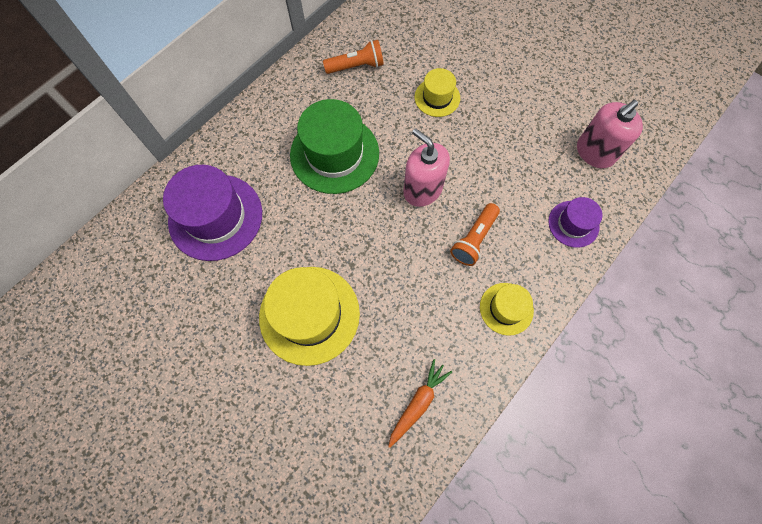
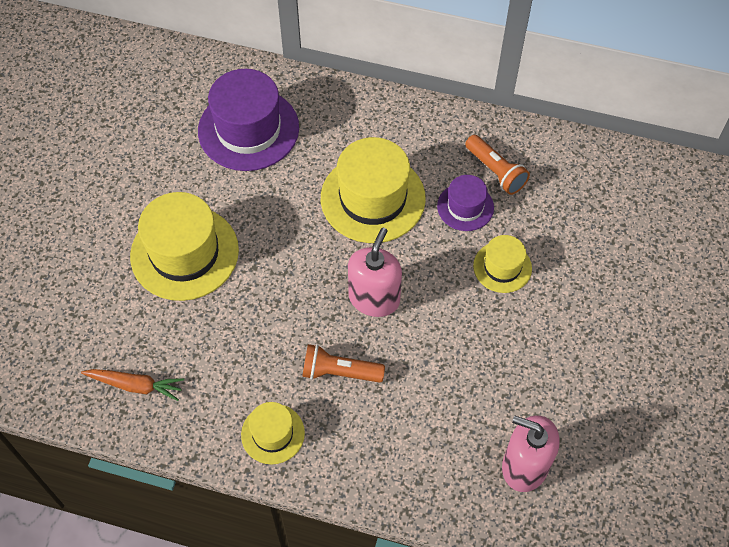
camera: 65 degrees right, 10 degrees down
green hat [290,99,379,194] -> yellow hat [321,137,426,243]
purple hat [548,197,602,248] -> purple hat moved to [437,175,494,231]

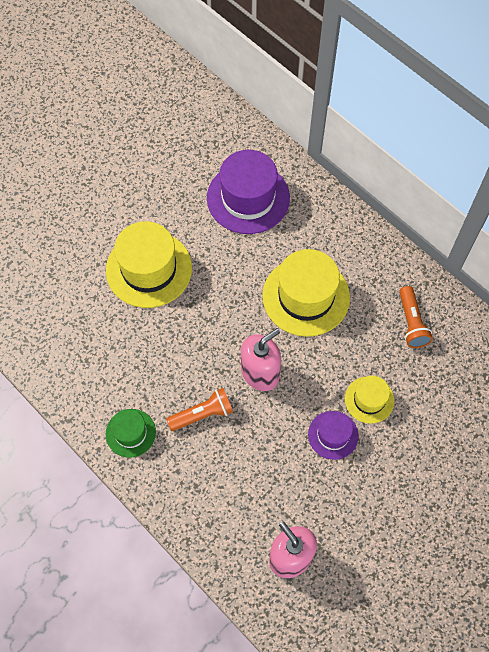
camera: 30 degrees right, 5 degrees up
orange carrot [81,369,184,401] -> none
yellow hat [241,402,305,464] -> green hat [106,409,156,458]
orange flashlight [302,344,385,383] -> orange flashlight turned 120 degrees clockwise [166,388,233,431]
purple hat [437,175,494,231] -> purple hat moved to [308,411,358,460]

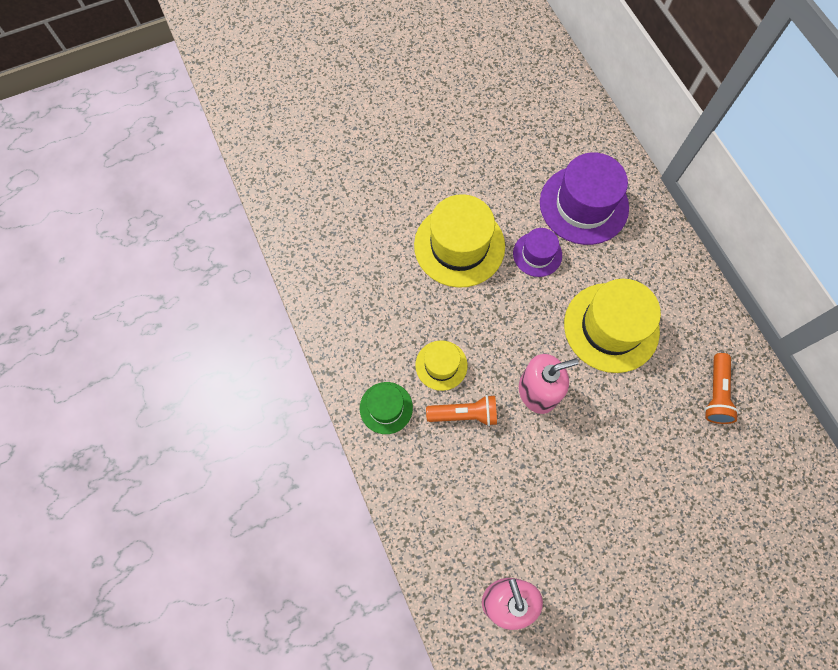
camera: 20 degrees right, 5 degrees up
purple hat [308,411,358,460] -> purple hat moved to [513,228,562,277]
yellow hat [345,376,394,424] -> yellow hat moved to [415,340,468,391]

